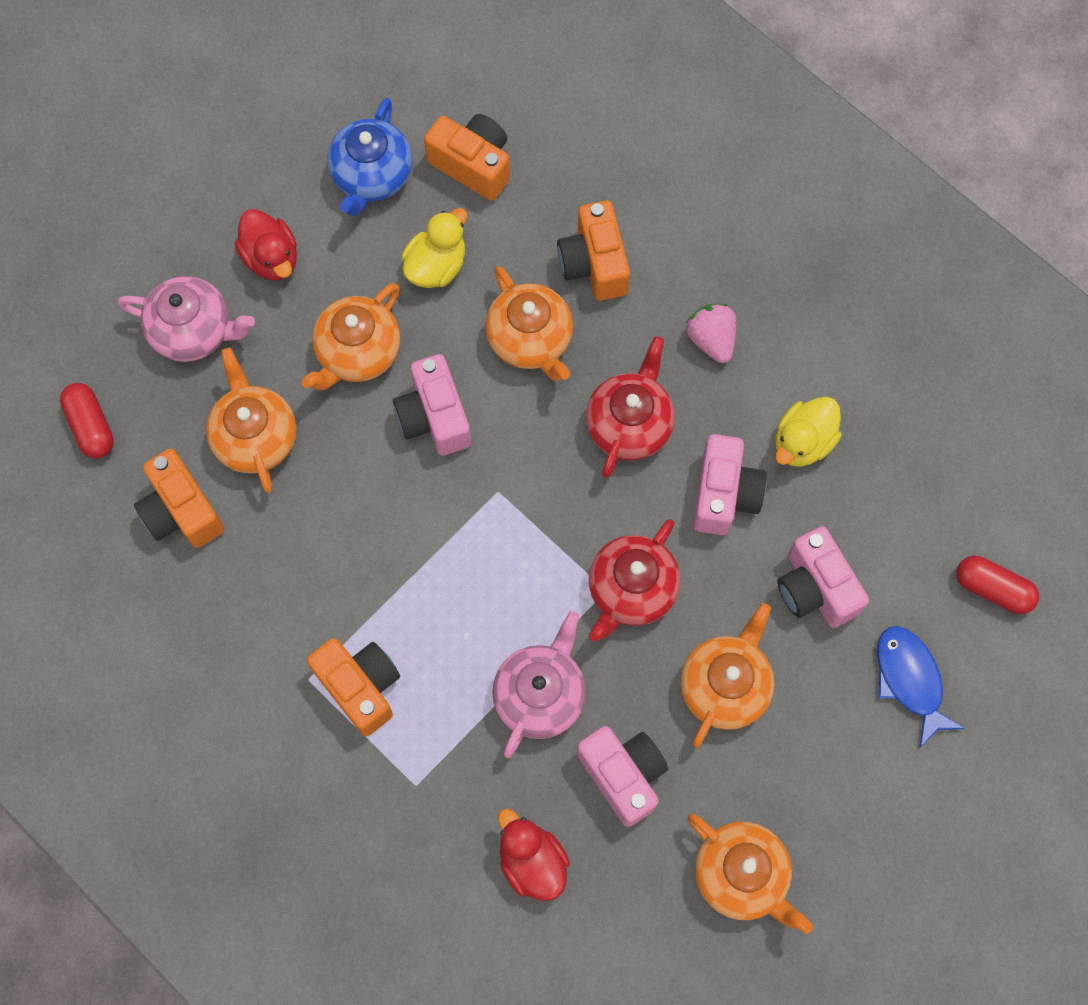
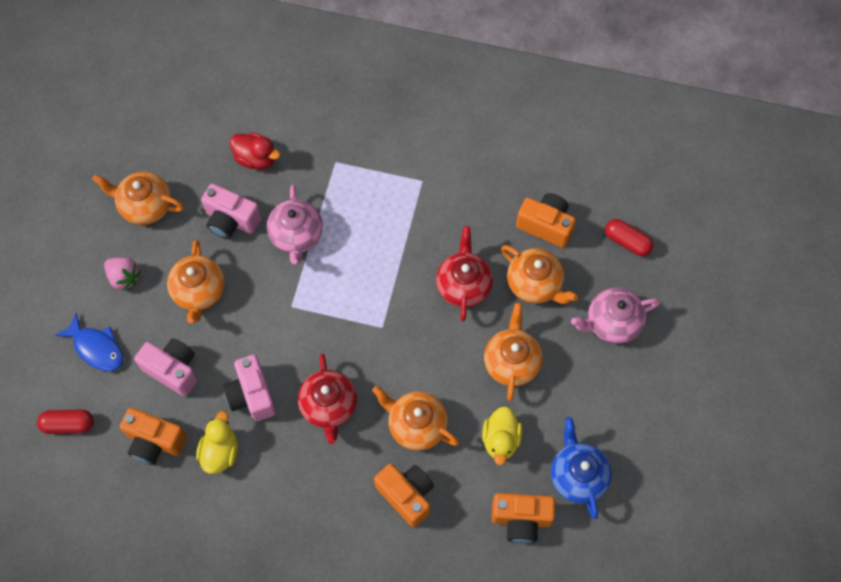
camera: 150 degrees right, 5 degrees down
red duck [235,209,297,281] -> none
orange camera [307,638,400,736] -> orange camera moved to [120,408,187,465]
pink camera [393,354,471,456] -> none
red teapot [589,519,680,641] -> red teapot moved to [436,226,493,321]
pink strawberry [686,304,736,363] -> pink strawberry moved to [104,257,141,291]

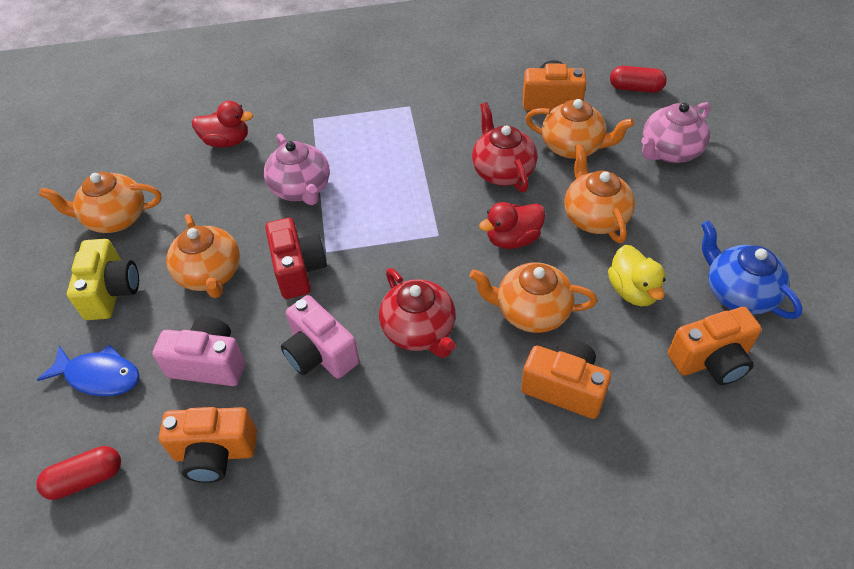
camera: 20 degrees left, 15 degrees down
pink strawberry [104,257,141,291] -> yellow camera [67,239,139,320]
yellow duck [196,411,238,474] -> none
pink camera [201,184,261,239] -> none
none -> red camera [265,218,327,299]
none -> red duck [479,202,545,249]

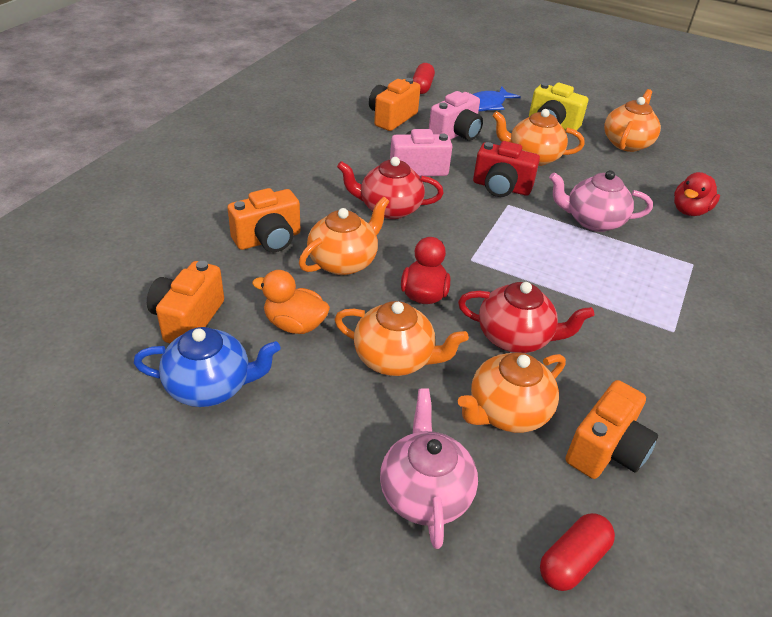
camera: 120 degrees right, 10 degrees down
yellow duck [608,245,666,306] -> orange duck [252,270,330,334]

